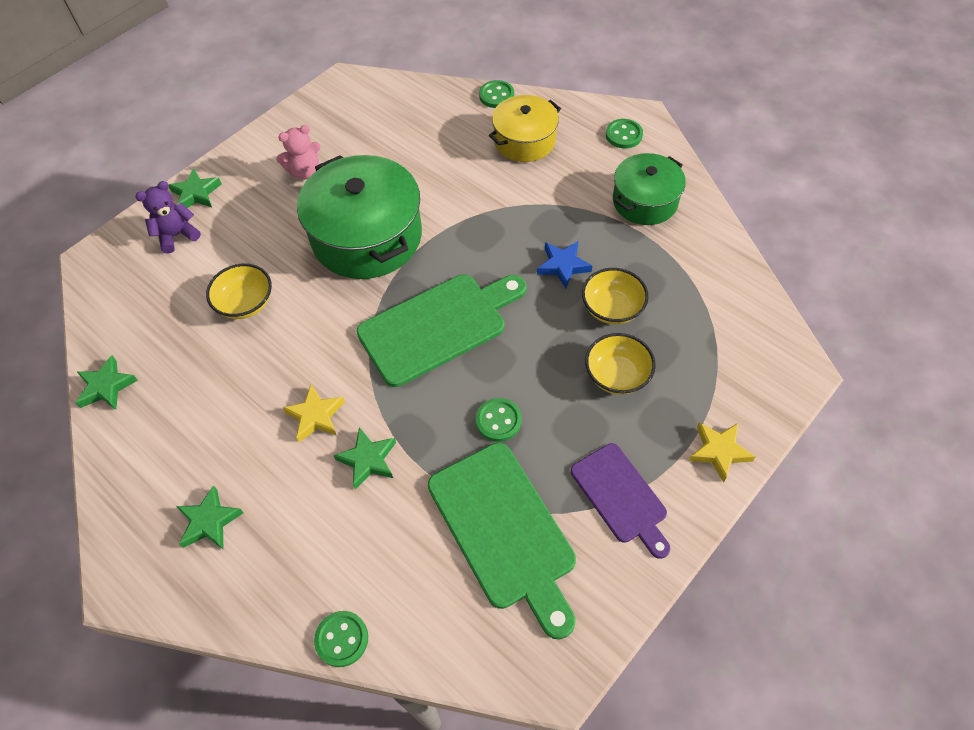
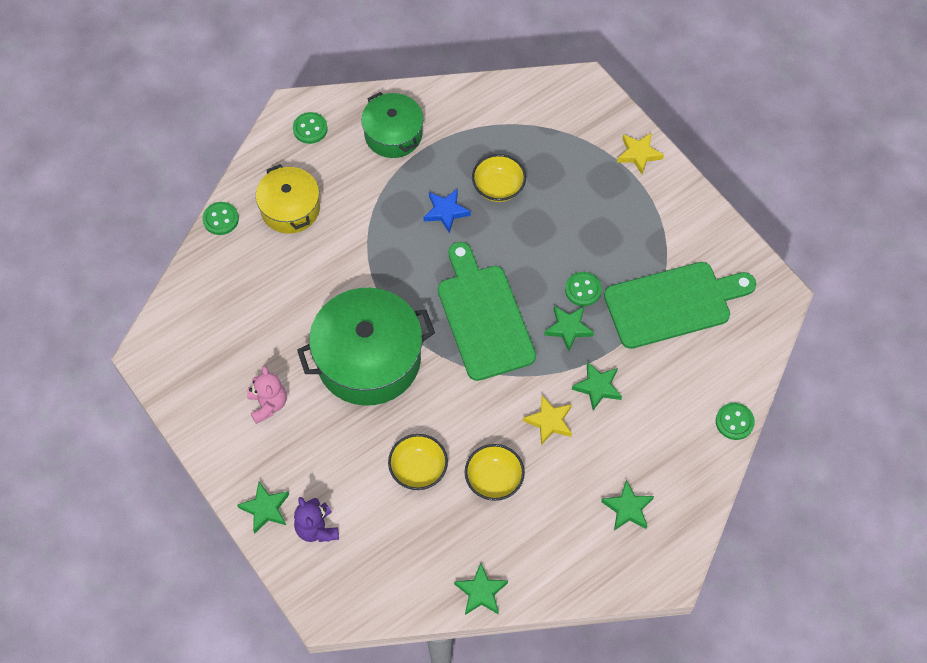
camera: 80 degrees left, 5 degrees up
purple cutting board [571,443,670,559] -> none
yellow bowl [585,333,656,395] -> yellow bowl moved to [465,444,525,501]
none -> green star [544,306,594,351]

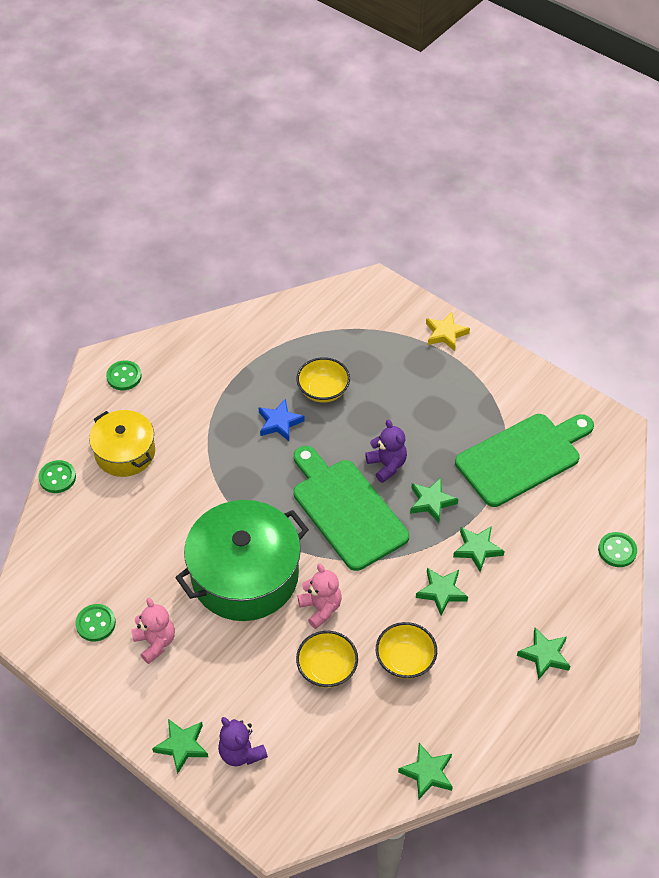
camera: 15 degrees left, 10 degrees down
green pot [361,92,423,158] -> none
yellow star [523,395,572,445] -> green star [416,568,468,615]
green button [565,272,602,306] -> green button moved to [75,604,116,642]
none -> pink teddy bear [298,563,342,629]
none -> purple teddy bear [365,420,407,483]

